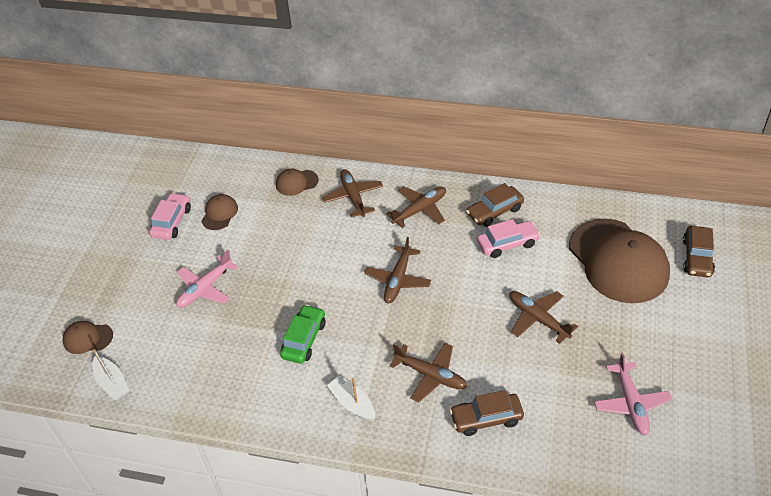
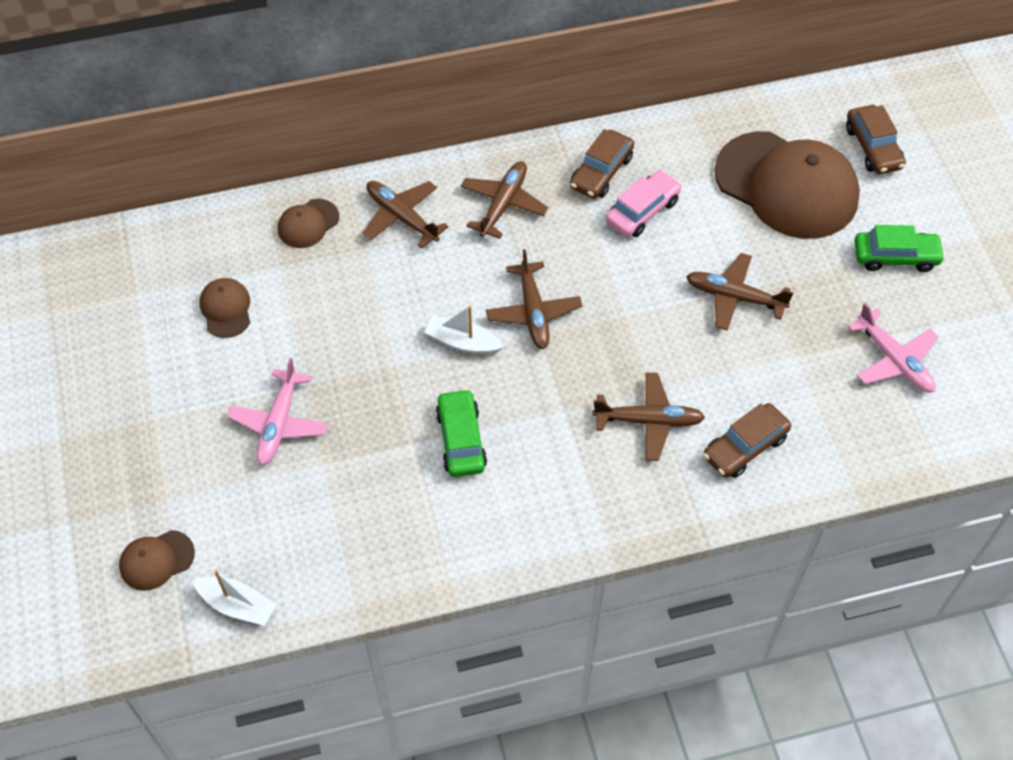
camera: 30 degrees left, 10 degrees up
pink car [149,193,191,240] -> none
white boat [327,375,375,421] -> white boat moved to [424,306,504,354]
none -> green car [854,225,945,272]

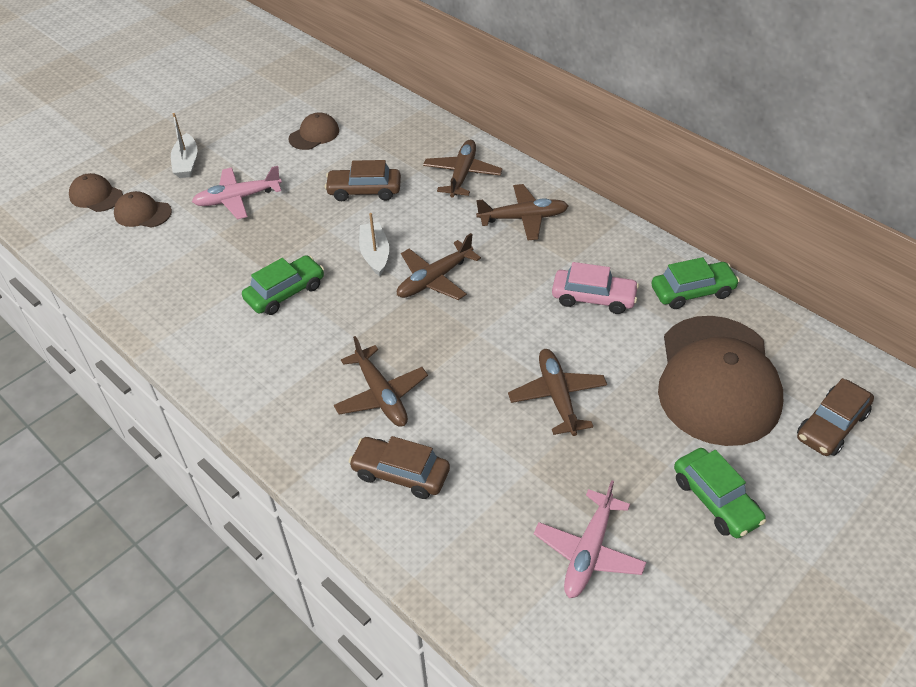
camera: 60 degrees right, 10 degrees down
white boat [192,570,277,626] -> white boat moved to [171,113,197,178]
brown cap [278,199,339,248] -> brown cap moved to [114,191,172,228]
brown car [570,129,634,199] -> brown car moved to [325,160,401,201]
none -> green car [651,257,740,309]

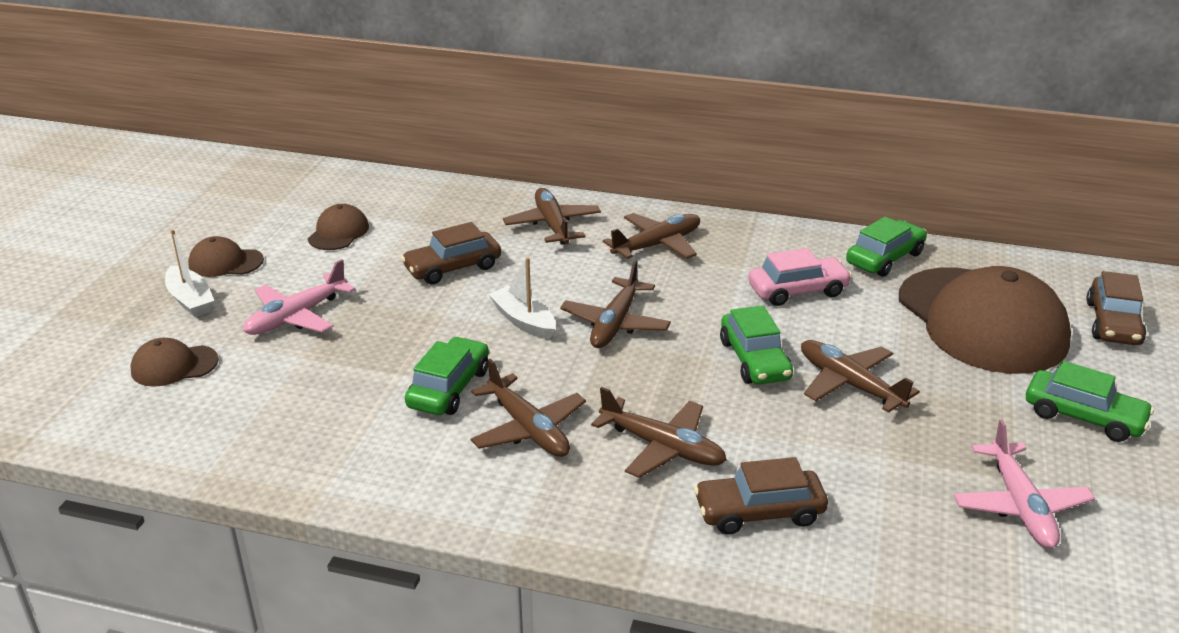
camera: 30 degrees left, 15 degrees down
brown cap [69,173,123,212] -> brown cap moved to [188,236,264,277]
none -> brown plane [471,359,586,457]
none -> green car [720,305,793,385]

